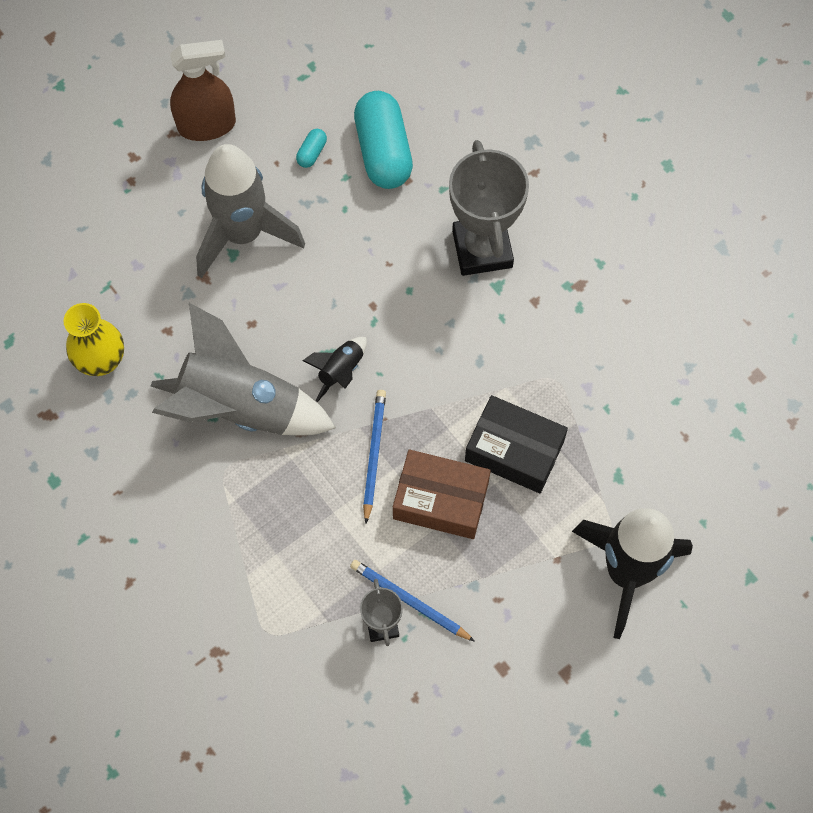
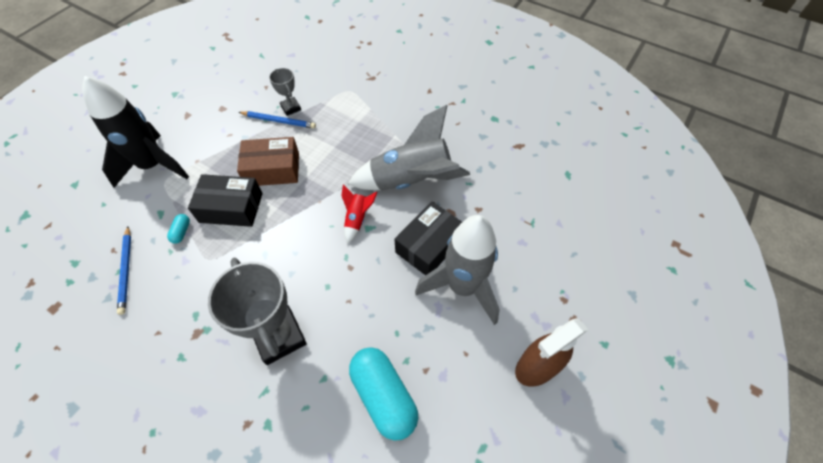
camera: 160 degrees right, 10 degrees down
yellow vase [64,303,124,376] -> none
turquoise capsule [296,129,327,168] -> turquoise capsule moved to [167,214,190,244]
black rocket [302,337,367,402] -> red rocket [341,184,377,244]
blue pencil [363,390,386,523] -> blue pencil moved to [117,226,131,315]
none -> black box [395,202,462,275]

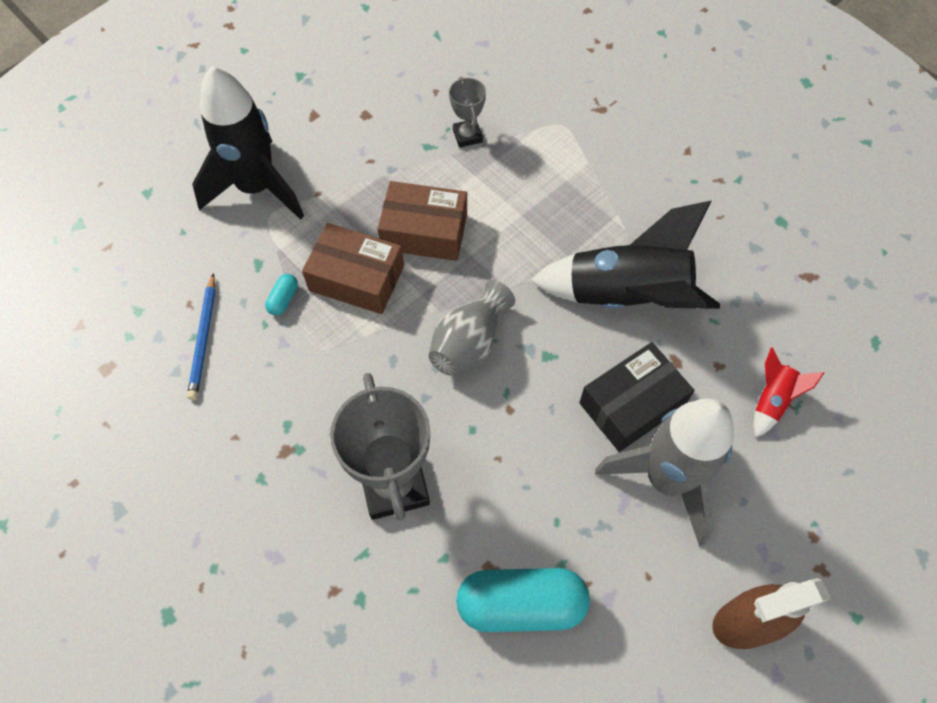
camera: 15 degrees right, 5 degrees up
black box [188,174,263,227] -> brown box [302,223,404,314]
blue pencil [239,111,316,128] -> none
red rocket [341,184,377,244] -> red rocket moved to [754,347,824,437]
grey rocket [348,105,470,190] -> black rocket [530,201,720,309]
turquoise capsule [349,347,418,441] -> turquoise capsule turned 75 degrees counterclockwise [456,568,590,632]
none -> grey vase [429,280,515,376]

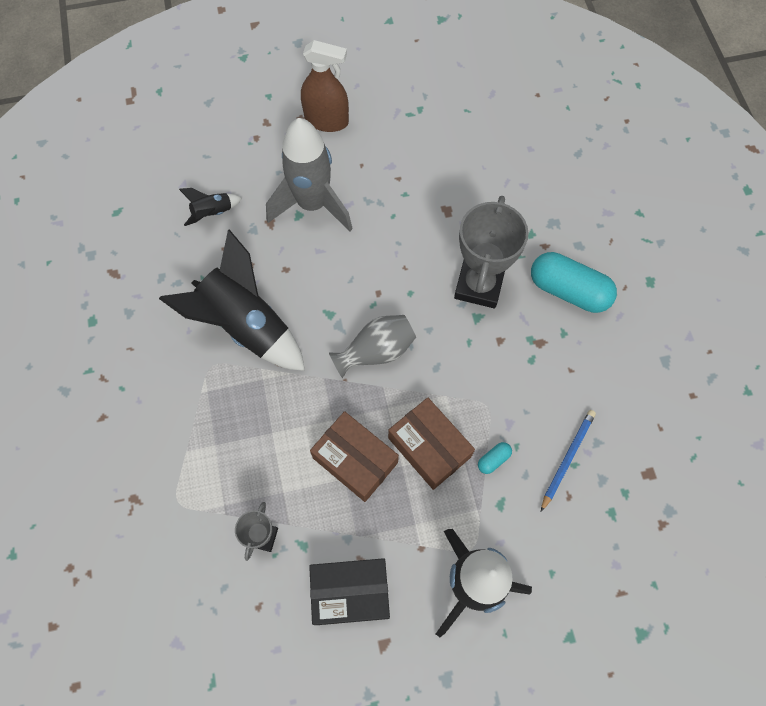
camera: 150 degrees left, 5 degrees up
turquoise capsule [456,568,590,632] -> turquoise capsule moved to [531,252,617,313]
black box [579,342,694,452] -> black box moved to [309,558,390,625]
red rocket [754,347,824,437] -> black rocket [179,188,242,226]

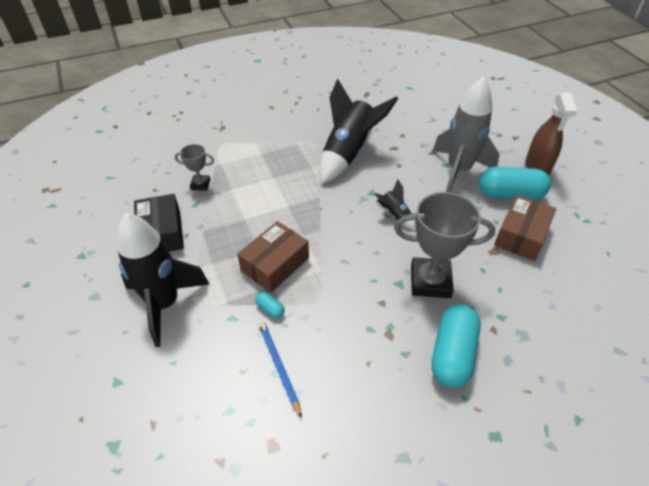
camera: 80 degrees right, 20 degrees down
black rocket [179,188,242,226] -> black rocket moved to [374,179,416,230]
brown box [310,411,399,502] -> brown box moved to [494,195,556,261]
grey vase [329,315,416,378] -> none
blue pencil [541,410,596,511] -> blue pencil turned 135 degrees counterclockwise [258,321,302,418]
none -> turquoise capsule [479,167,551,200]

